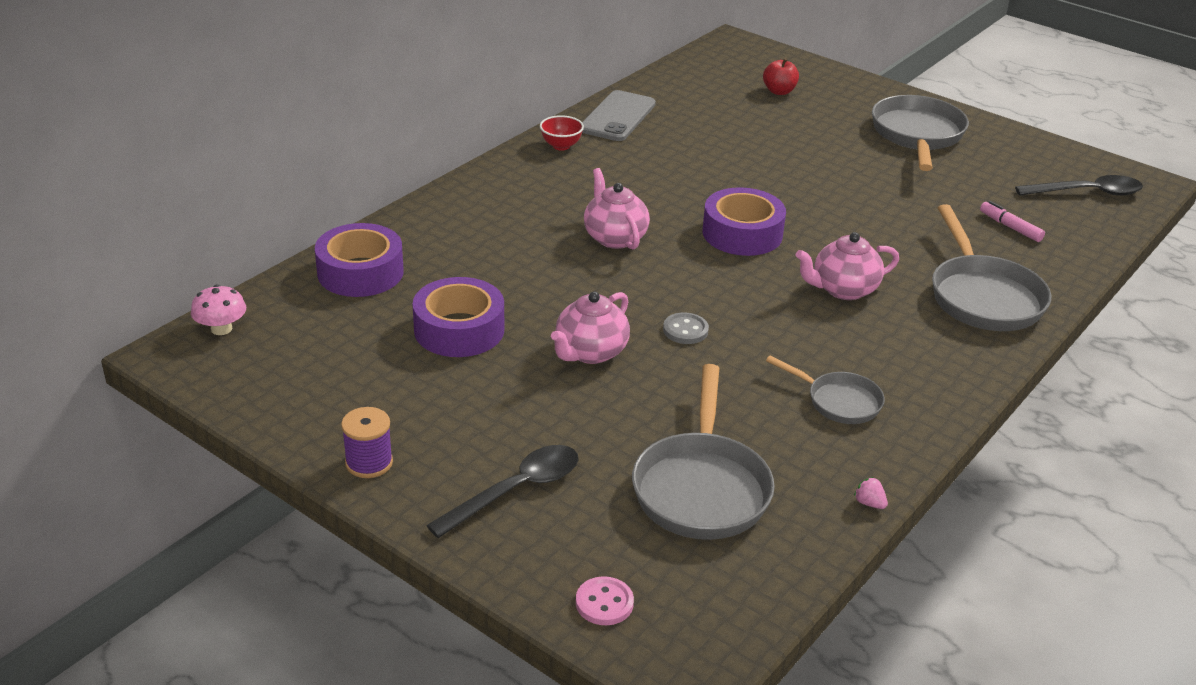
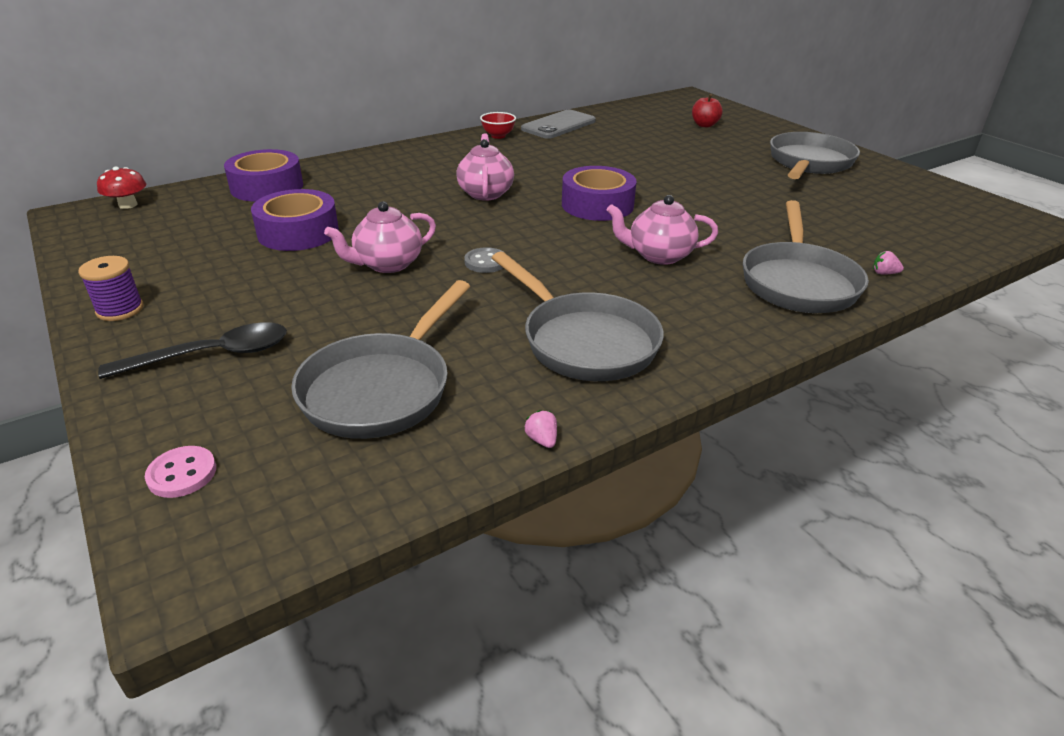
camera: 20 degrees right, 0 degrees up
pink mushroom [191,285,246,335] -> red mushroom [97,166,146,209]
grey pan [766,356,885,424] -> grey pan [492,252,664,381], size x1.75
pink marker [980,201,1045,242] -> none
black spoon [1015,175,1143,196] -> none
none -> pink strawberry [873,251,904,275]

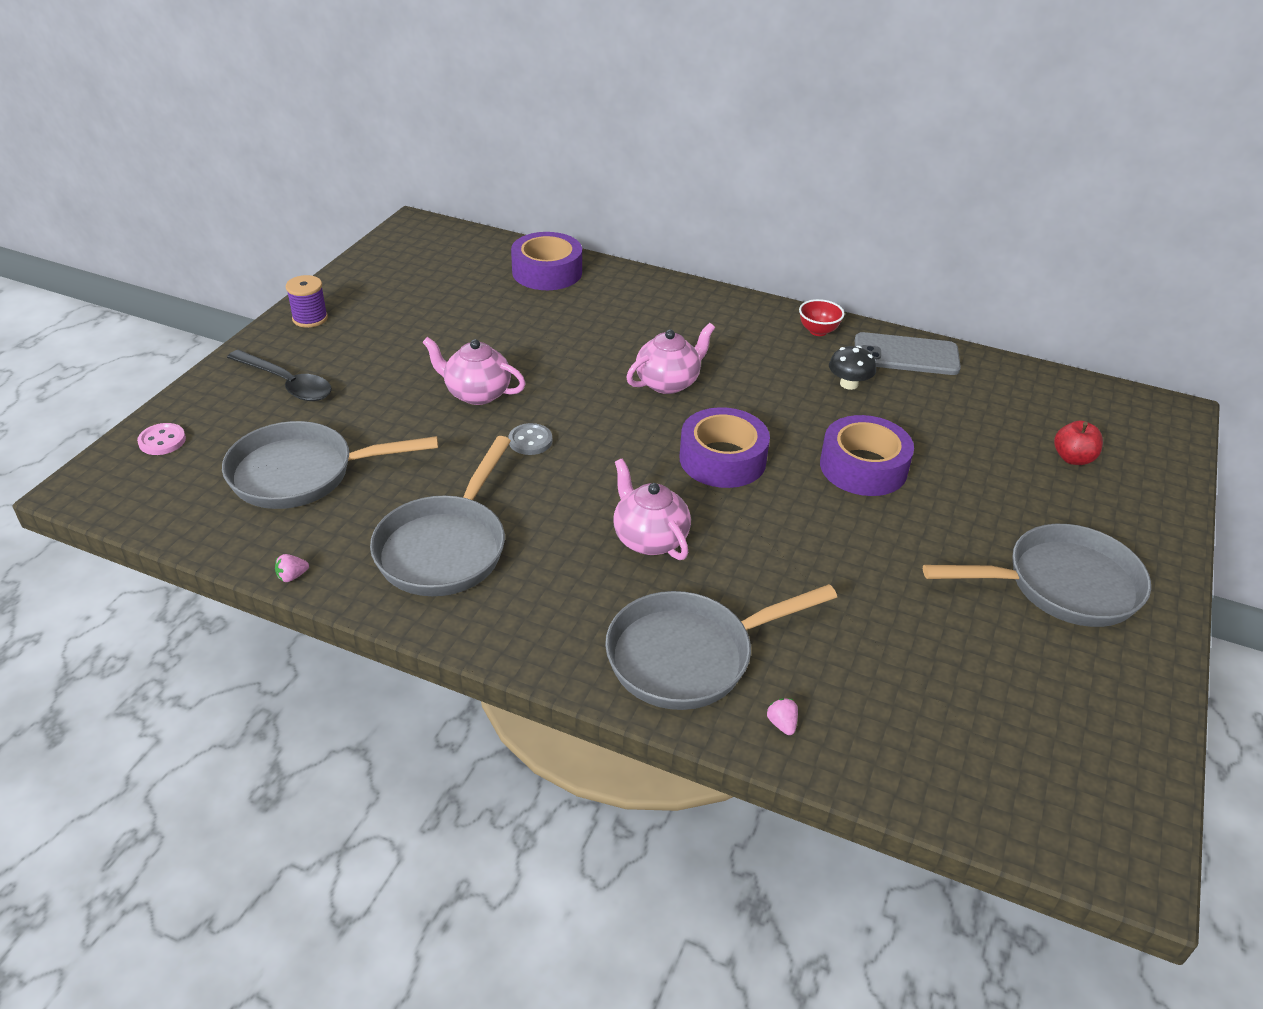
camera: 55 degrees right, 5 degrees up
red mushroom [97,166,146,209] -> none
purple tape [251,189,339,251] -> purple tape moved to [820,415,914,496]
pink strawberry [524,410,557,448] -> pink strawberry turned 150 degrees counterclockwise [275,554,309,582]
none -> black mushroom [829,346,876,390]

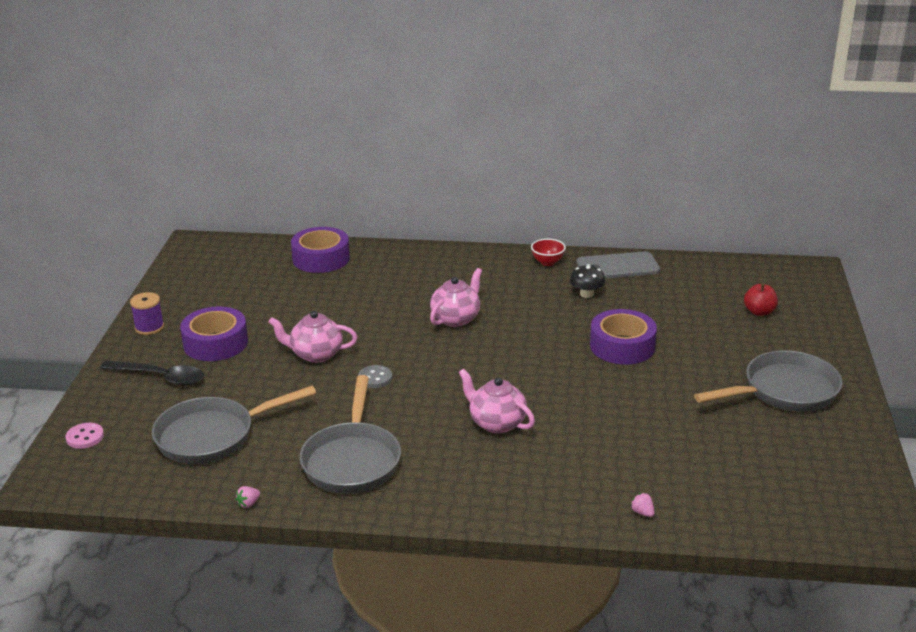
camera: 15 degrees left, 10 degrees down
grey pan [605,584,837,710] -> none
purple tape [680,407,770,488] -> purple tape moved to [180,306,248,361]

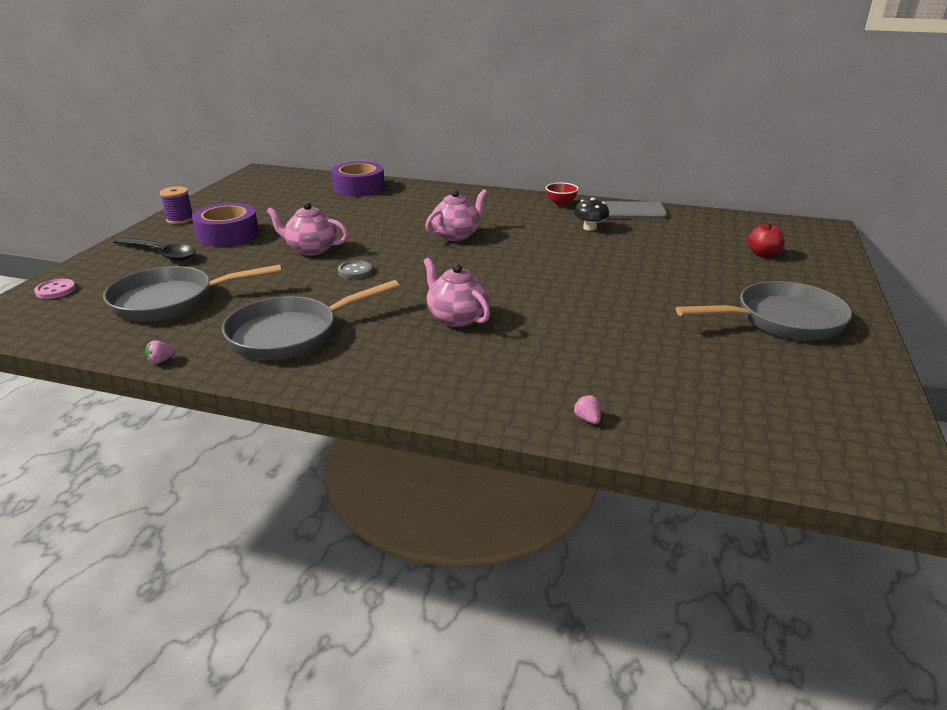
camera: 10 degrees right, 0 degrees up
grey pan [299,375,401,494] -> grey pan turned 45 degrees clockwise [222,280,400,360]
purple tape [590,309,657,365] -> none

